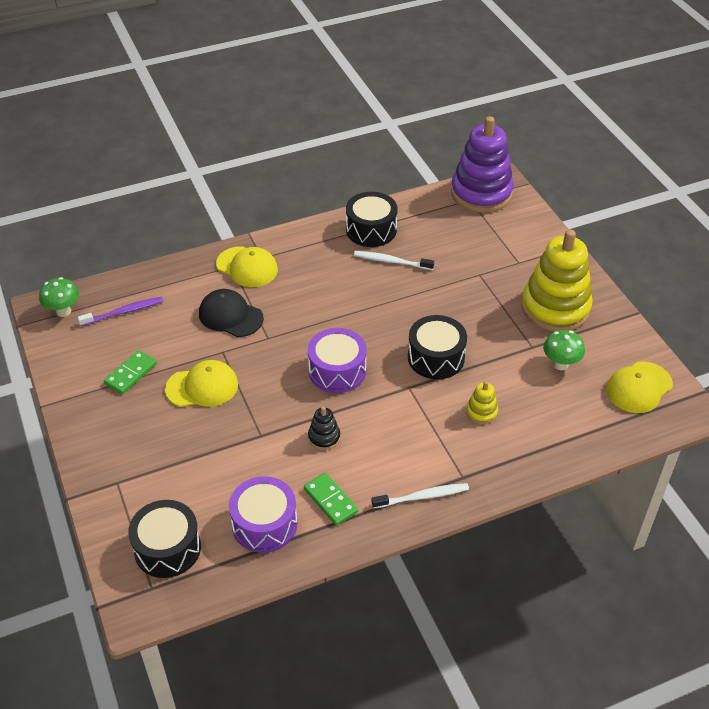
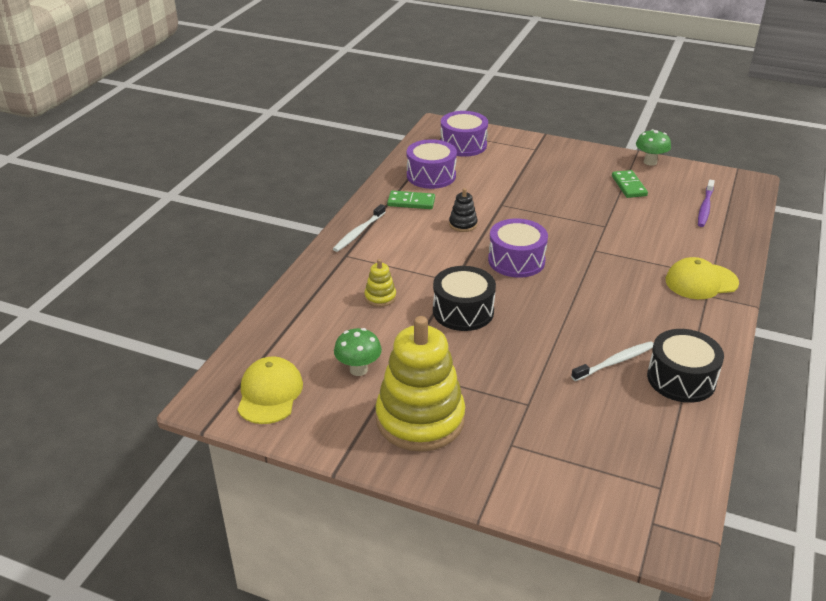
camera: 135 degrees right, 10 degrees down
green mushroom [39,277,79,317] -> green mushroom moved to [636,129,671,166]
black drum [128,500,201,578] -> purple drum [441,111,488,157]
yellow cap [165,360,238,407] -> none
black cap [199,289,264,337] -> none
purple stacking toy [451,116,514,212] -> none

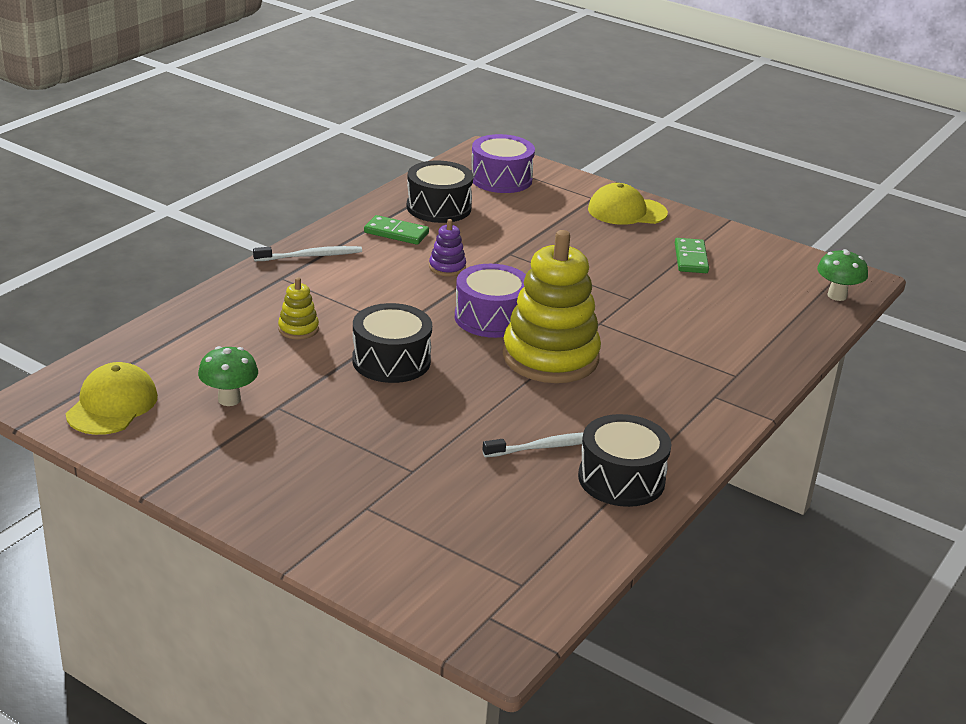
camera: 10 degrees right, 5 degrees down
white toothbrush [333,204,386,252] -> white toothbrush turned 150 degrees counterclockwise [253,246,362,261]
yellow stacking toy [375,316,465,452] -> yellow stacking toy moved to [503,230,601,383]
purple drum [407,139,457,189] -> black drum [407,161,473,223]
black stacking toy [449,188,478,232] -> purple stacking toy [429,219,466,277]
green mushroom [636,129,671,166] -> green mushroom moved to [817,249,868,301]
yellow cap [666,257,739,299] -> yellow cap moved to [588,183,668,225]
purple toothbrush [698,180,715,227] -> none

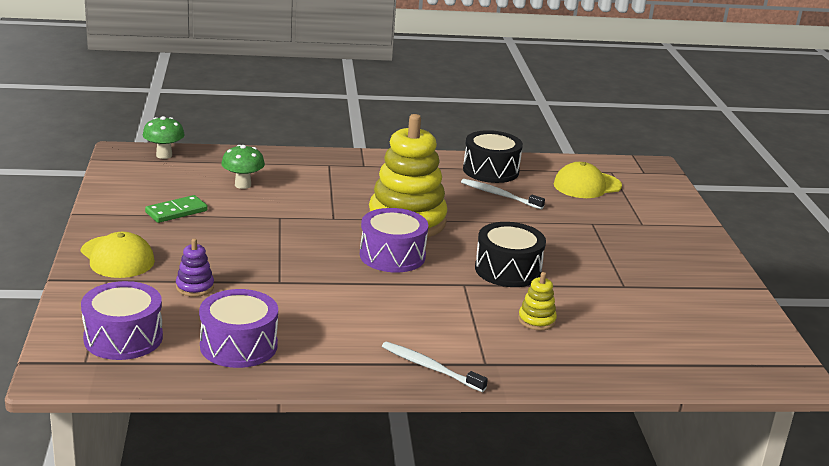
camera: 130 degrees left, 5 degrees down
yellow cap [66,362,158,435] -> yellow cap moved to [554,162,622,198]
green mushroom [198,346,258,406] -> green mushroom moved to [221,145,265,189]
green domino [364,215,429,245] -> none
black drum [407,161,473,223] -> purple drum [199,289,278,368]
purple stacking toy [429,219,466,277] -> purple stacking toy moved to [176,238,214,297]

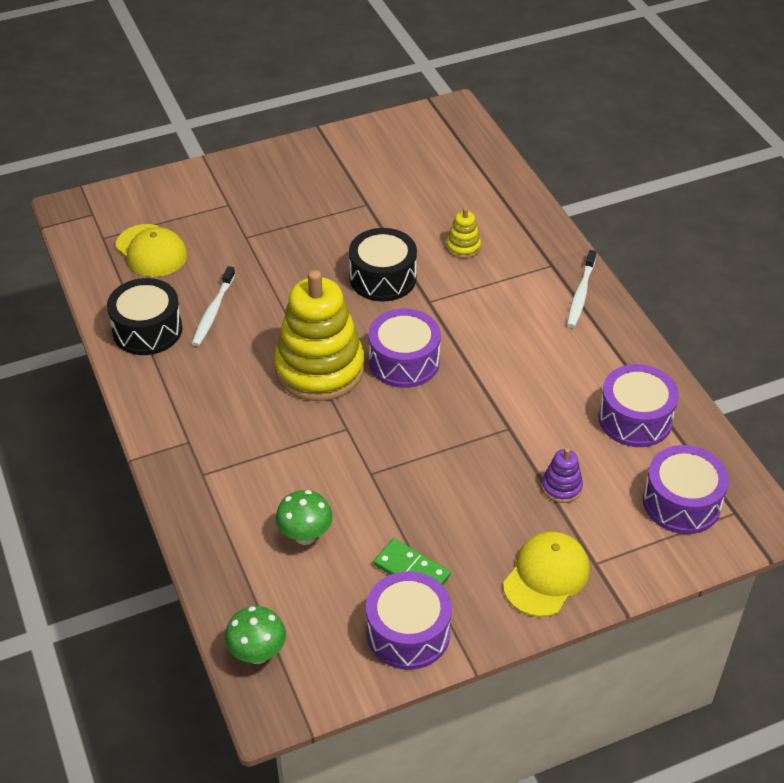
camera: 105 degrees left, 20 degrees up
none -> purple drum [366,571,452,670]

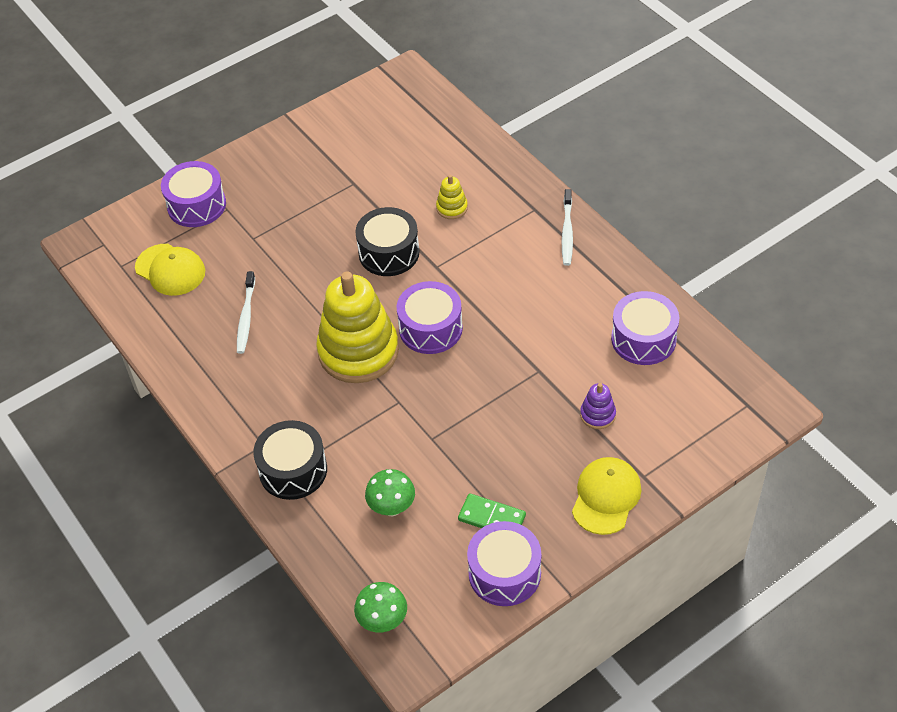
camera: 10 degrees left, 5 degrees up
black drum [107,278,182,355] -> black drum moved to [253,420,327,500]
purple drum [643,445,729,534] -> purple drum moved to [161,161,226,227]

